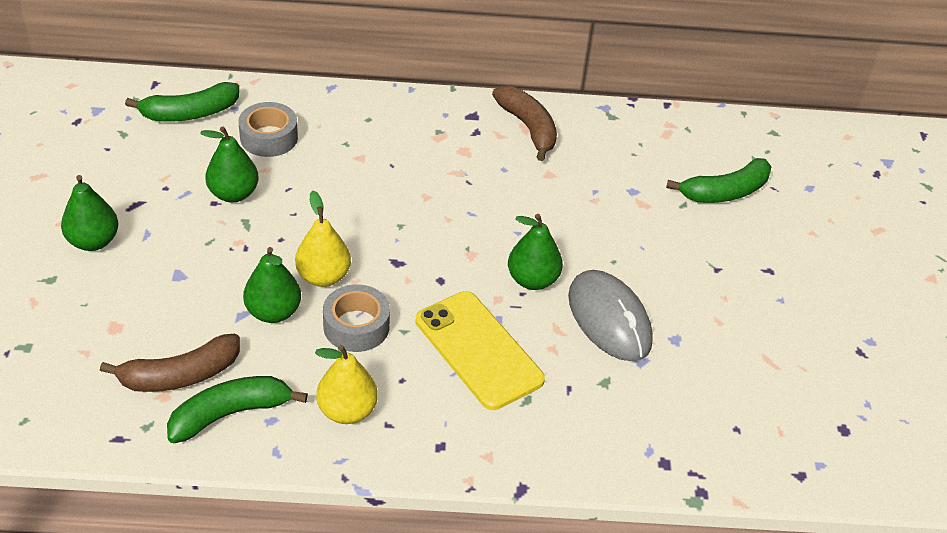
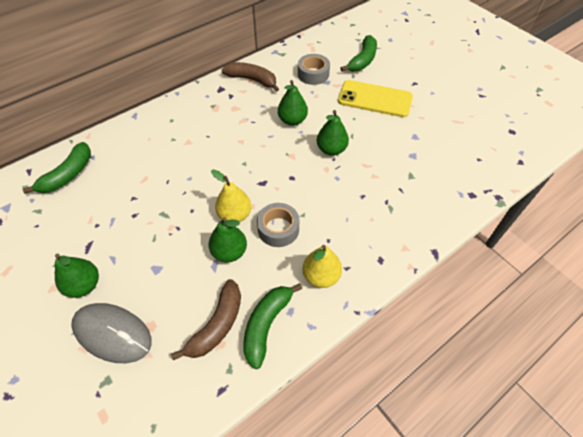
camera: 35 degrees left, 10 degrees up
green pear [200,127,259,202] -> green pear moved to [278,80,308,126]
grey tape [239,102,298,157] -> grey tape moved to [298,54,330,85]
yellow phone [415,291,545,410] -> yellow phone moved to [338,80,413,117]
grey mouse [568,270,653,361] -> grey mouse moved to [71,303,152,363]

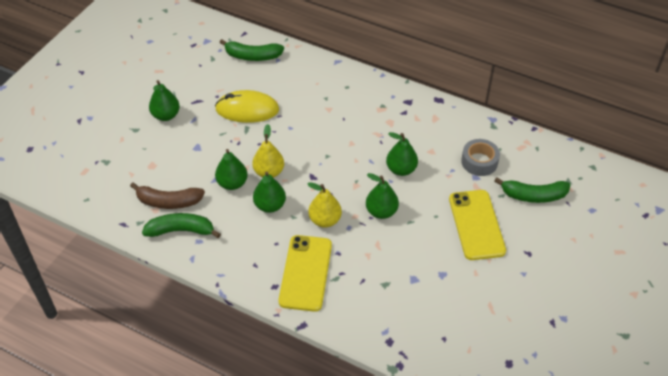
camera: 65 degrees right, 5 degrees down
grey mouse [71,303,152,363] -> none
brown banana [222,62,279,92] -> none
grey tape [257,203,299,247] -> green pear [253,172,286,213]
yellow pear [303,245,342,288] -> yellow pear moved to [308,182,342,228]
none -> yellow mouse [215,90,279,123]
none -> yellow phone [279,235,332,312]

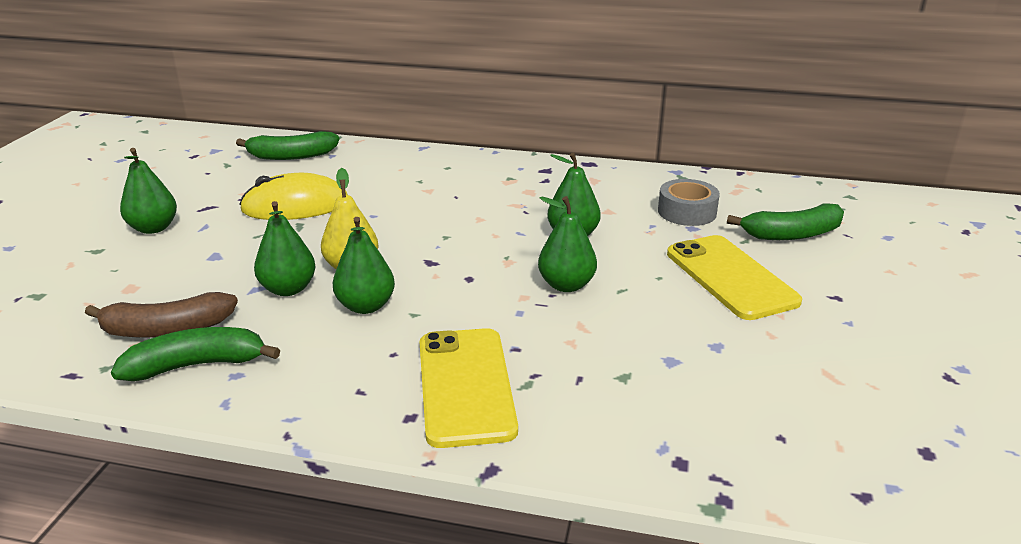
camera: 15 degrees left, 20 degrees down
yellow pear [308,182,342,228] -> none

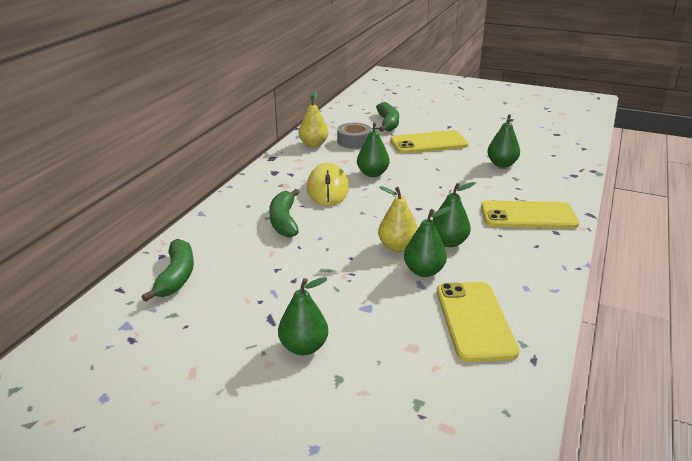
camera: 80 degrees left, 0 degrees up
brown banana [85,292,238,338] -> yellow phone [437,282,519,362]
green banana [111,327,280,381] -> green banana moved to [269,189,299,238]
yellow mouse [239,173,348,220] -> yellow mouse moved to [307,163,349,206]
green pear [538,196,597,292] -> green pear moved to [487,114,520,167]
none -> yellow pear [299,91,328,147]

